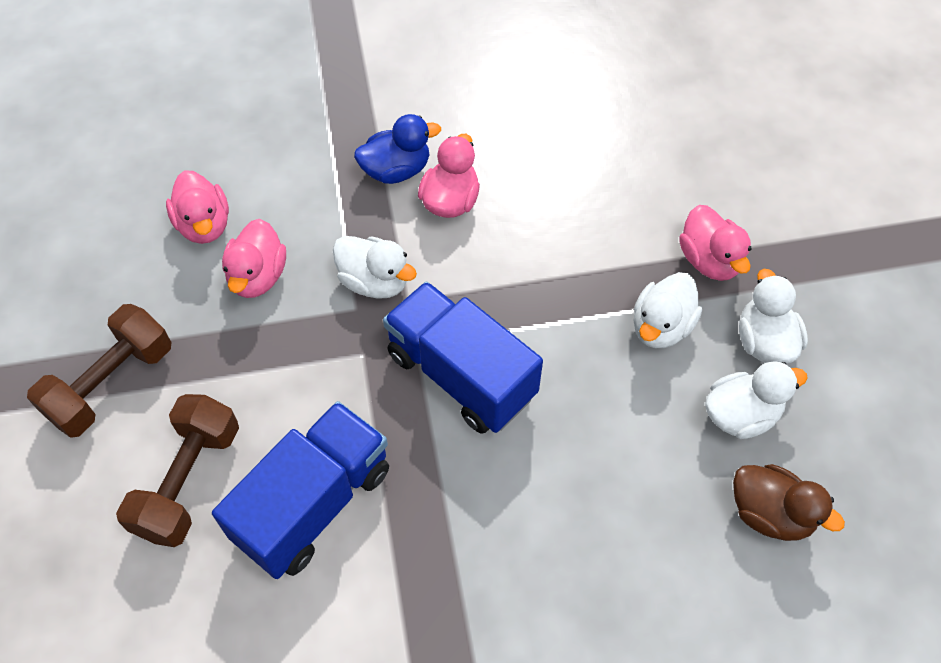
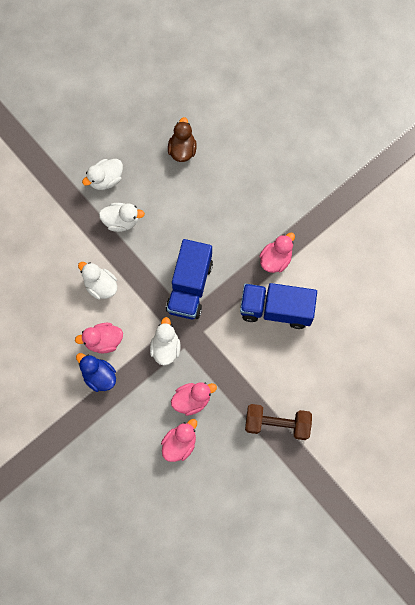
camera: 120 degrees left, 15 degrees up
brown dumbbell [116,394,239,547] -> none
pink duck [679,205,751,281] -> pink duck moved to [259,232,295,273]
white duck [705,361,808,439] -> white duck moved to [78,262,117,300]

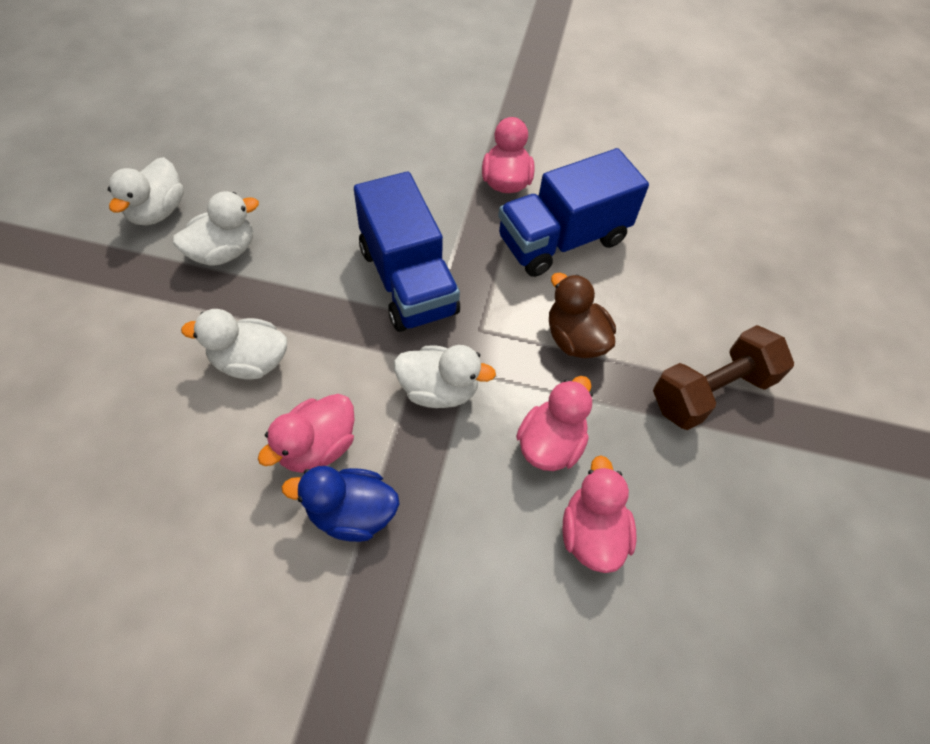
camera: 40 degrees left, 15 degrees down
white duck [150,317,181,365] -> white duck turned 135 degrees clockwise [394,345,496,408]
brown duck [168,117,197,162] -> brown duck moved to [549,273,616,358]

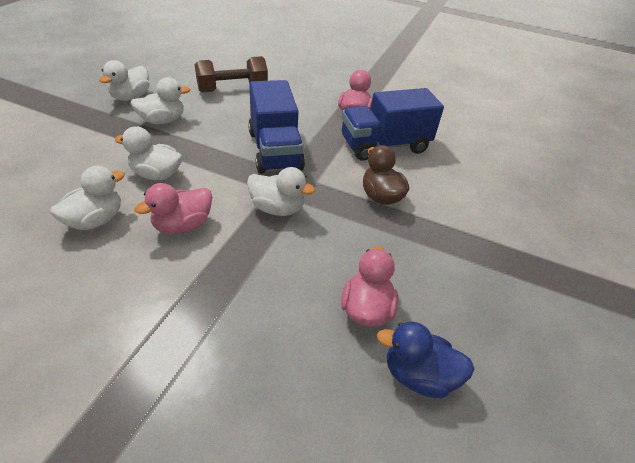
camera: 10 degrees right, 15 degrees down
blue duck [282,466,399,542] -> blue duck moved to [377,322,474,398]
pink duck [516,376,593,471] -> none
brown dumbbell [653,325,794,430] -> brown dumbbell moved to [195,56,268,93]
none -> white duck [50,166,125,230]

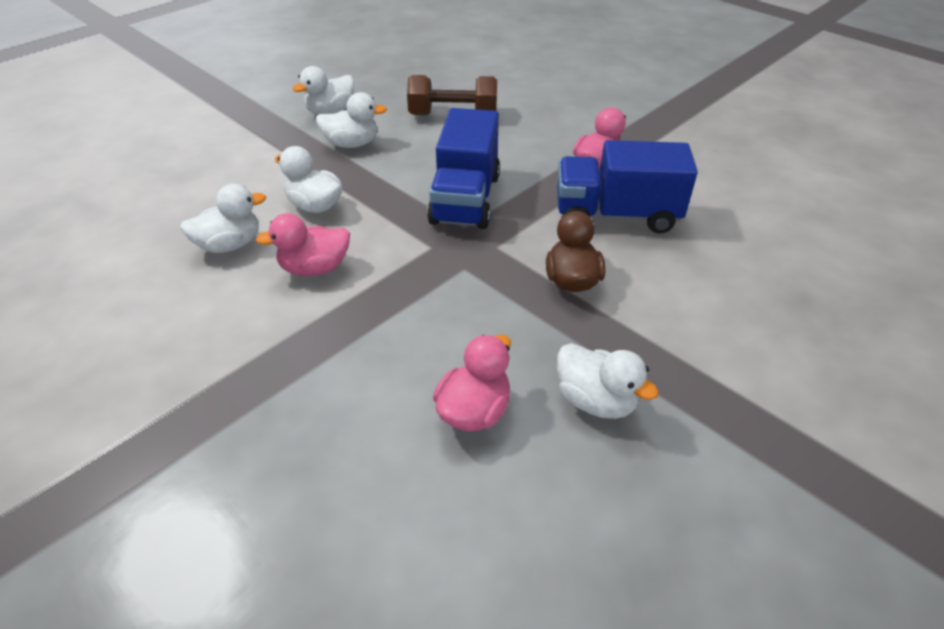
camera: 25 degrees right, 0 degrees up
white duck [247,167,315,216] -> white duck moved to [557,343,659,419]
blue duck [377,322,474,398] -> none

